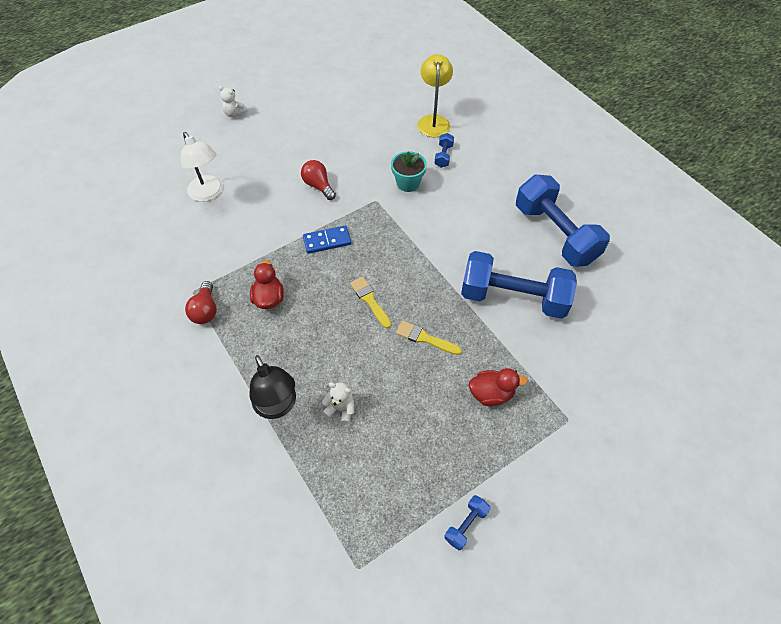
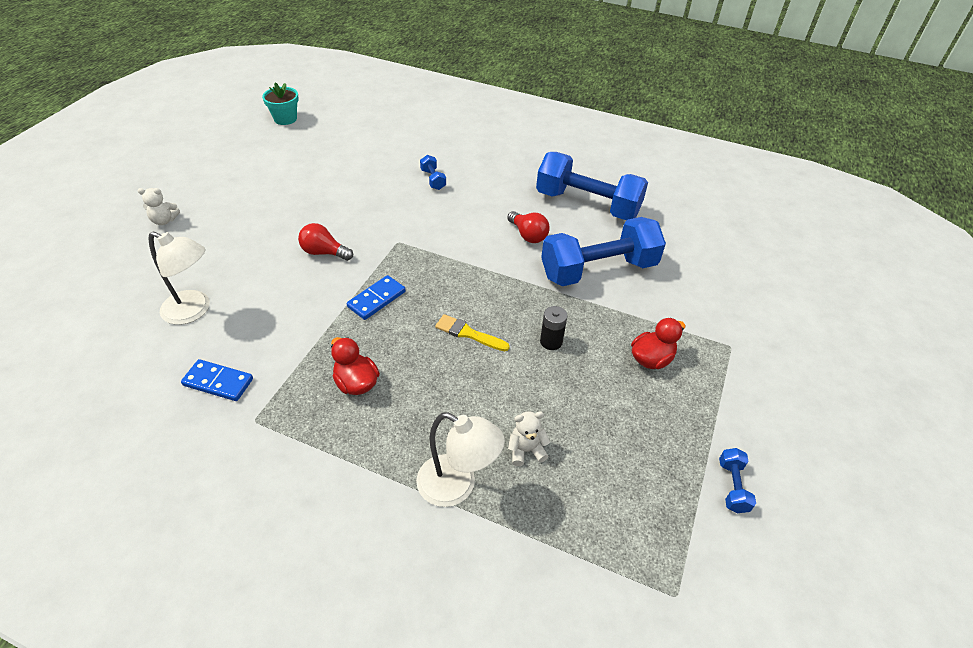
camera: 35 degrees left, 10 degrees down
red light bulb [185,281,217,324] -> red light bulb moved to [507,211,550,243]
black lamp [249,355,296,419] -> white lamp [416,412,505,507]
turquoise flower pot [391,151,427,192] -> turquoise flower pot moved to [262,82,299,125]
yellow brush [396,321,462,355] -> black battery [540,306,567,350]
yellow lamp [417,54,453,137] -> none
none -> blue domino [181,359,253,401]

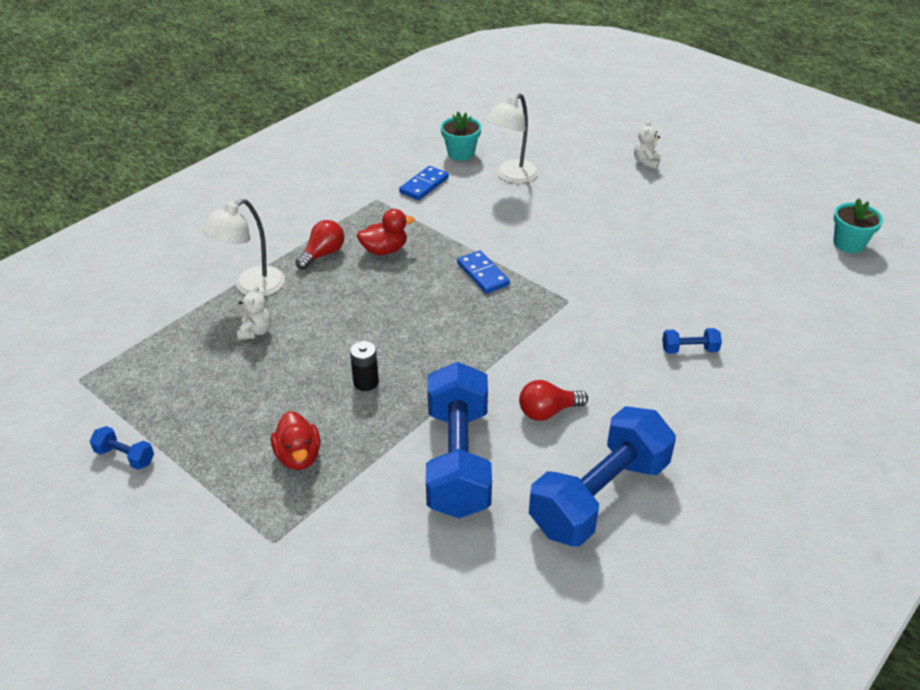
camera: 110 degrees right, 5 degrees down
red light bulb [298,223,353,261] -> red light bulb moved to [295,220,344,270]
yellow brush [435,314,510,351] -> none
none -> turquoise flower pot [441,112,481,161]

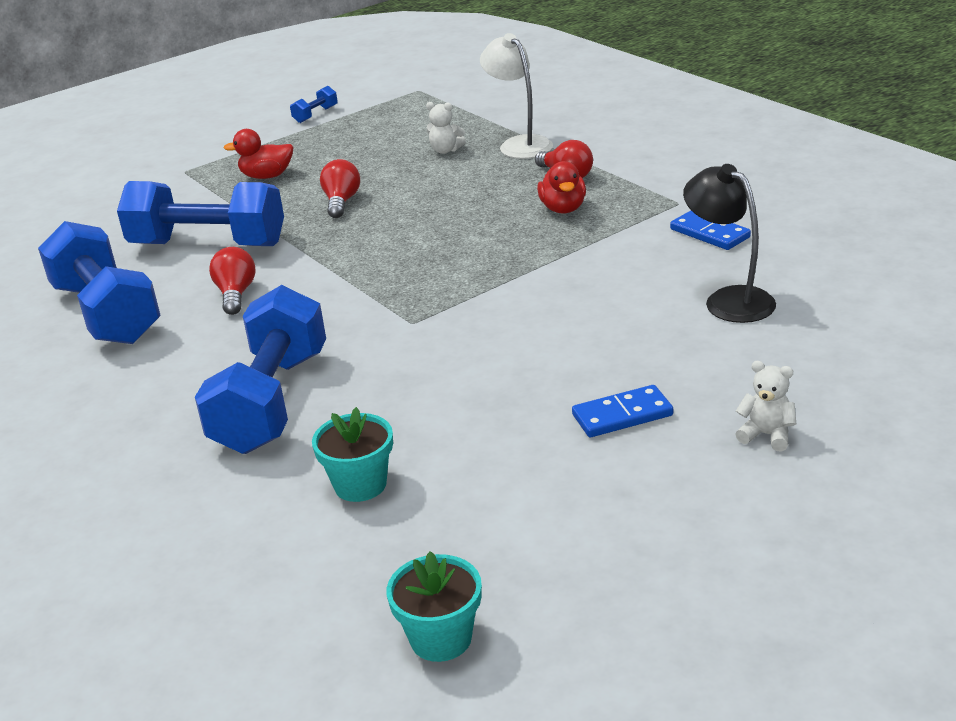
camera: 105 degrees right, 10 degrees down
black battery [350,341,379,391] -> red light bulb [320,159,360,218]
turquoise flower pot [441,112,481,161] -> turquoise flower pot moved to [312,407,393,502]
blue domino [457,250,510,294] -> blue domino moved to [572,385,673,437]
white lamp [486,94,539,183] -> black lamp [683,164,776,323]
blue dumbbell [662,328,722,354] -> blue dumbbell [195,285,326,454], size x2.50

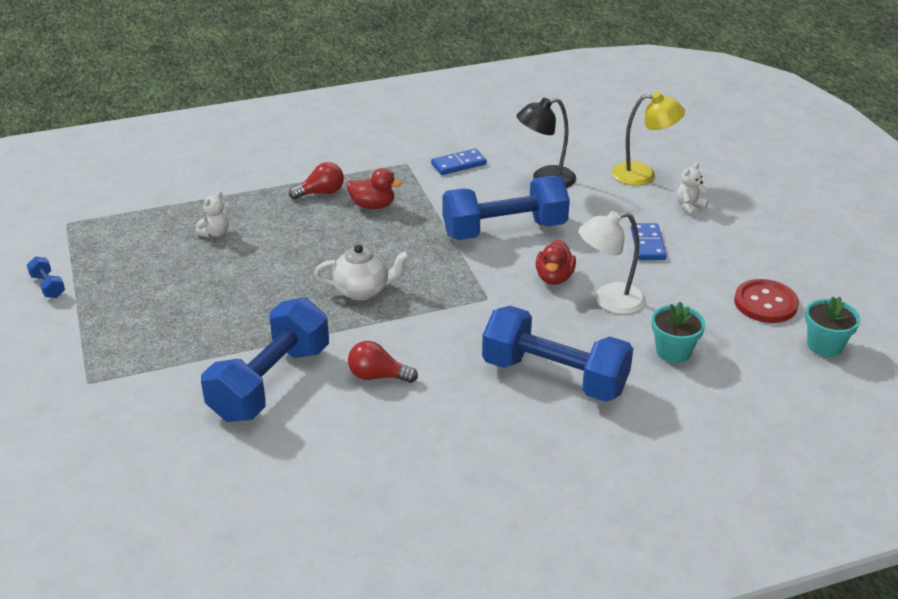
camera: 75 degrees left, 5 degrees up
blue dumbbell [38,221,161,344] -> blue dumbbell moved to [442,176,570,240]
red duck [223,129,293,179] -> red duck moved to [536,240,576,285]
red light bulb [320,159,360,218] -> none
white lamp [480,33,553,159] -> white lamp moved to [579,211,646,314]
none -> white teapot [314,244,410,300]
none -> yellow lamp [612,92,685,185]
none -> red button [734,279,799,323]

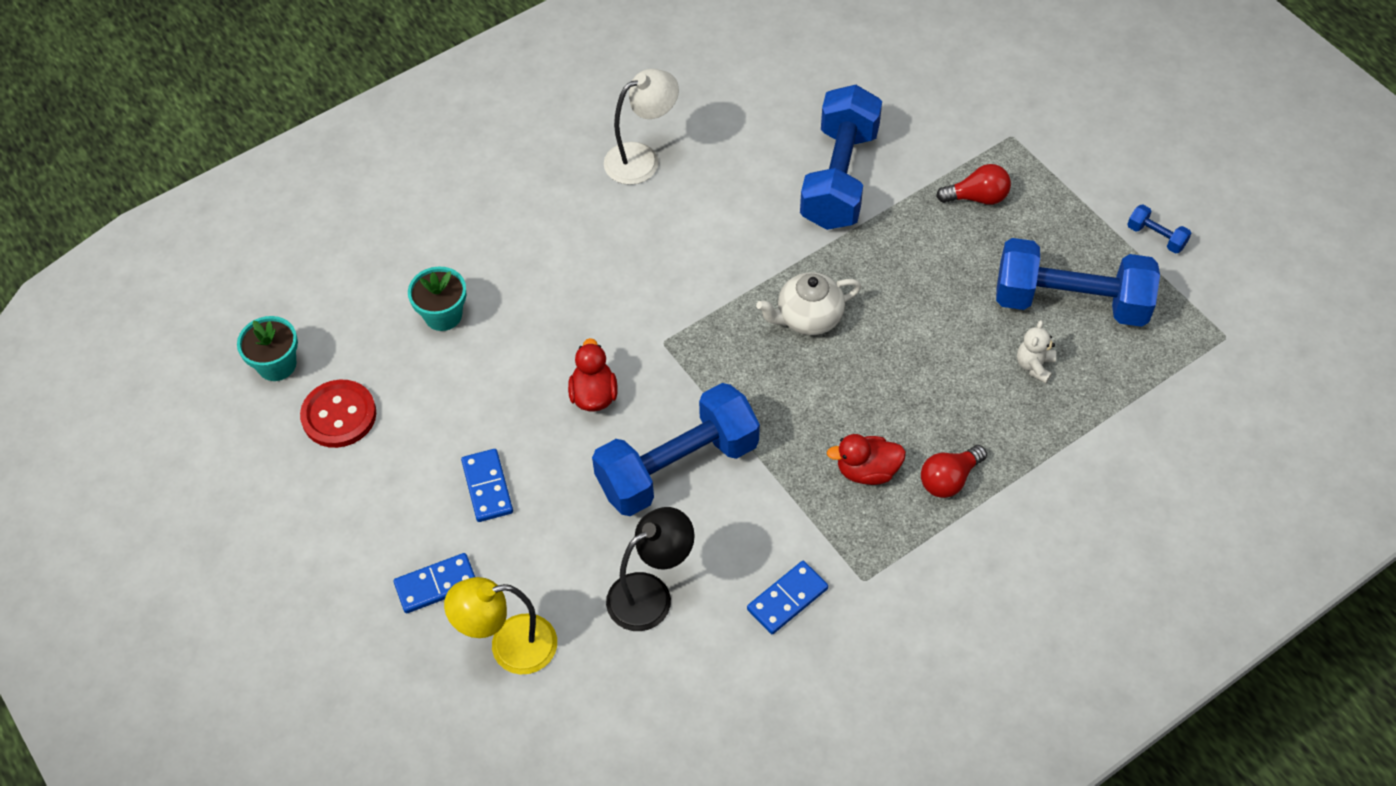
camera: 165 degrees right, 20 degrees up
red light bulb [348,341,418,383] -> red light bulb moved to [936,164,1011,205]
blue dumbbell [482,306,633,402] -> blue dumbbell moved to [996,238,1160,327]
white lamp [579,211,646,314] -> white lamp moved to [604,69,679,185]
white teddy bear [677,163,709,216] -> blue domino [394,553,475,614]

